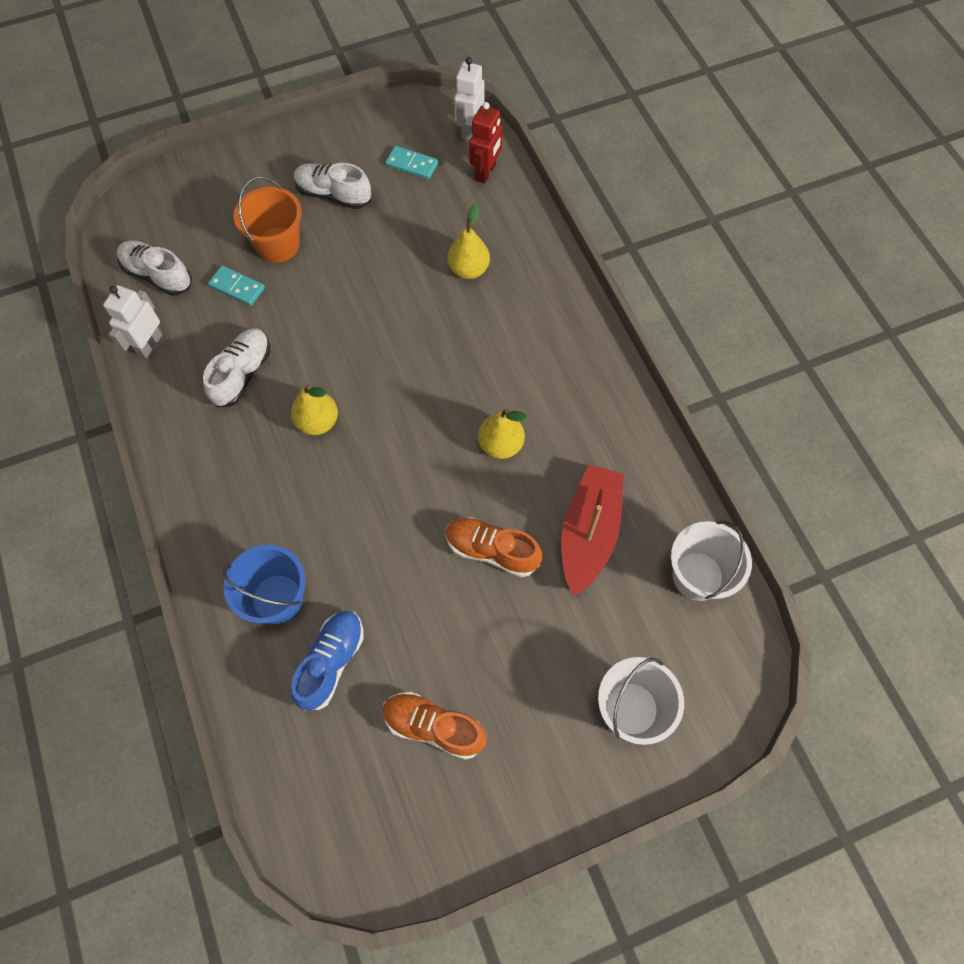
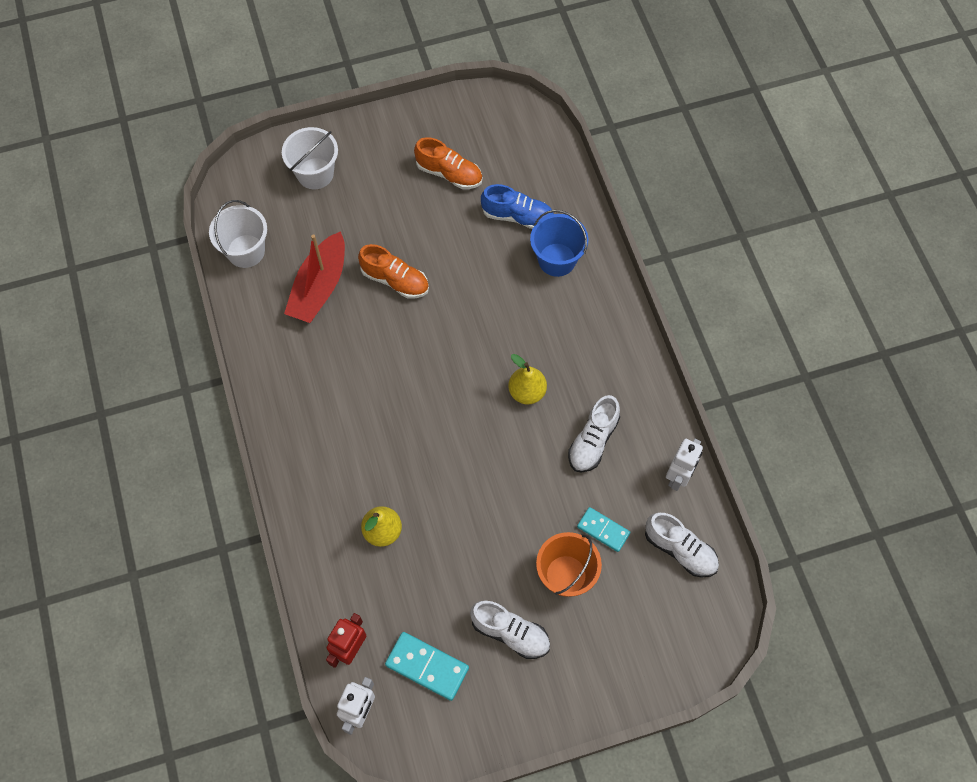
camera: 175 degrees left, 0 degrees up
blue shoe [291,611,363,711] -> blue shoe turned 105 degrees counterclockwise [481,184,554,229]
turquoise domino [385,146,438,179] -> turquoise domino [385,632,469,701], size x1.50
yellow pear [478,408,527,459] -> none

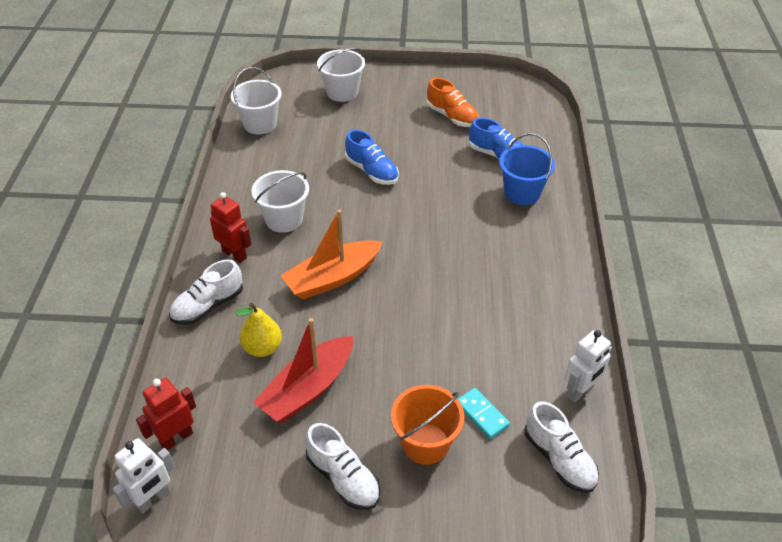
camera: 20 degrees right, 20 degrees down
red boat [284,231,345,323] -> red boat moved to [253,318,353,422]
orange shoe [358,244,429,298] -> blue shoe [345,130,399,185]
turquoise domino [385,632,469,701] -> none
yellow pear [508,354,547,404] -> none
white shoe [568,395,620,473] -> white shoe moved to [169,259,243,325]
none -> red robot [210,192,251,263]
none -> white bucket [252,170,309,233]
none -> orange boat [280,209,383,299]

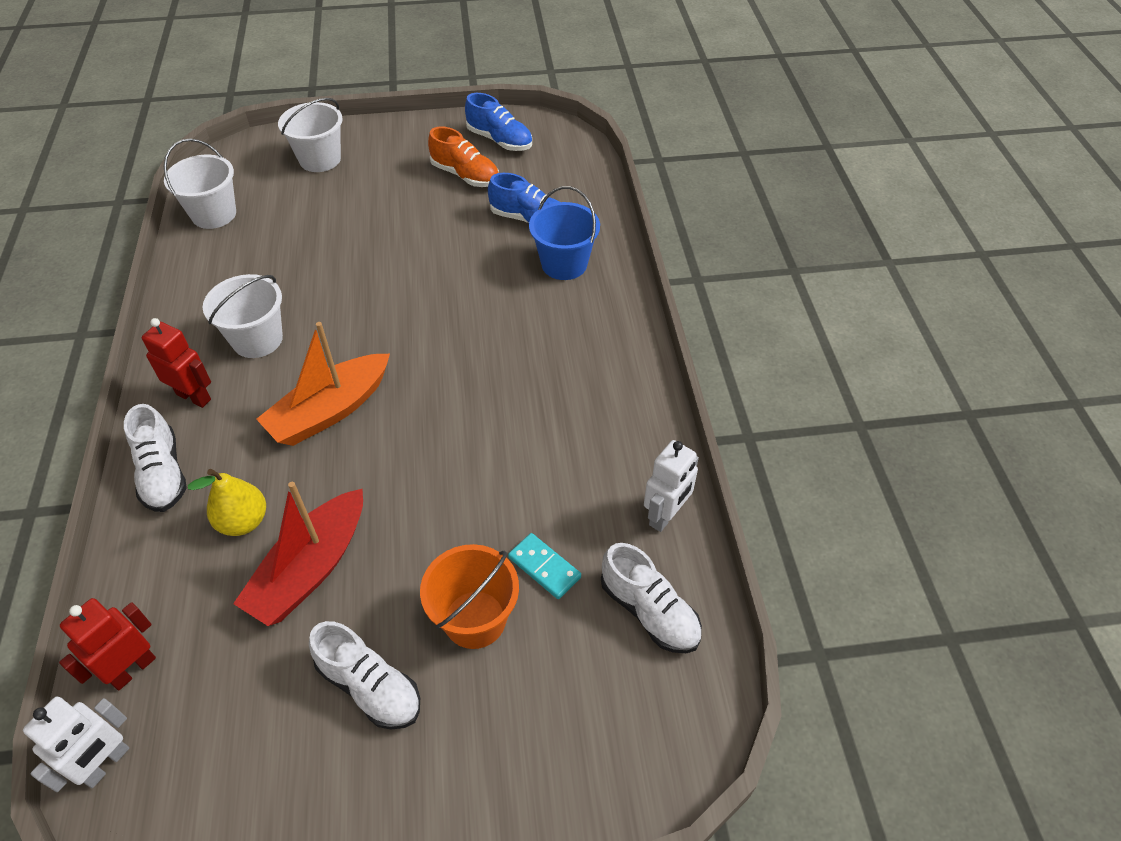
camera: 10 degrees left, 5 degrees up
white shoe [169,259,243,325] -> white shoe turned 60 degrees counterclockwise [124,404,187,512]
blue shoe [345,130,399,185] -> blue shoe moved to [465,93,532,151]

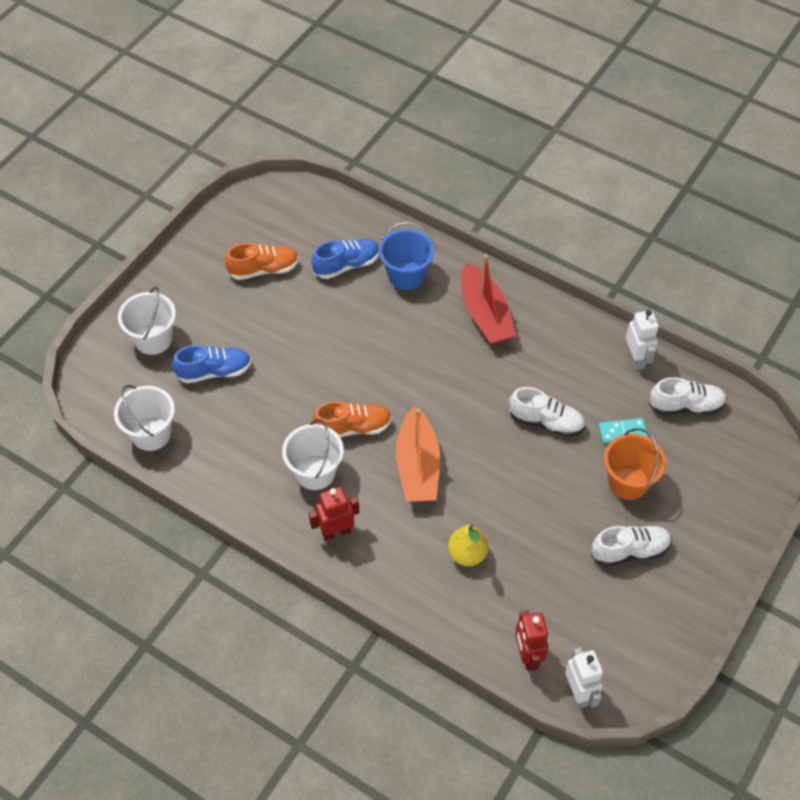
camera: 50 degrees left, 5 degrees up
white shoe [124,404,187,512] -> white shoe moved to [509,387,586,437]
red boat [233,482,363,626] -> red boat moved to [461,254,516,345]
blue shoe [465,93,532,151] -> blue shoe moved to [172,345,252,383]
none -> orange shoe [312,401,392,437]

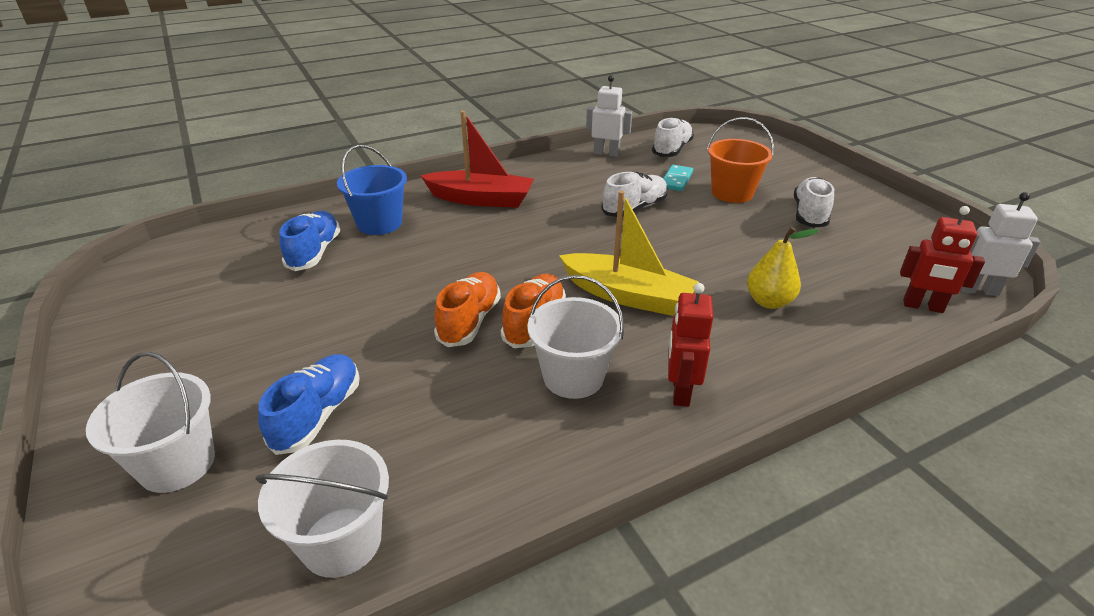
camera: 60 degrees left, 20 degrees down
orange shoe [225,243,299,280] -> orange shoe moved to [434,272,501,347]
orange boat [396,406,440,502] -> yellow boat [559,191,699,316]

